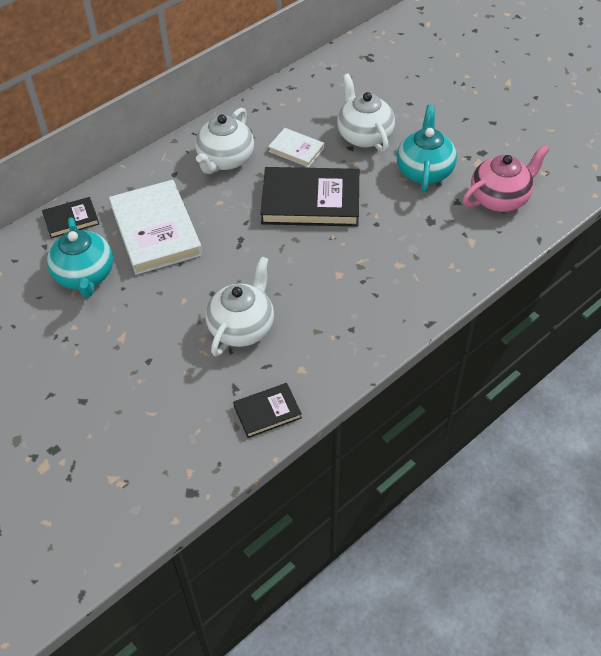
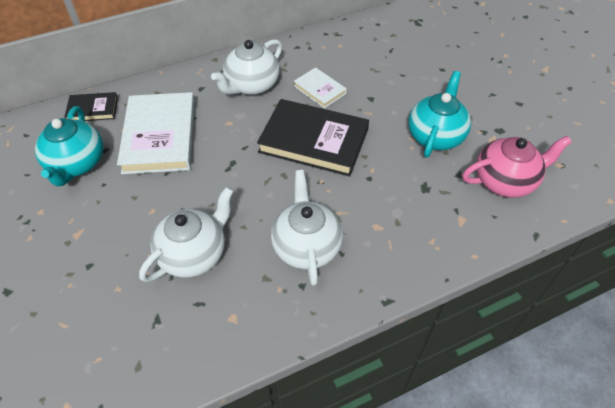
camera: 15 degrees right, 0 degrees up
black book [233,383,302,438] -> none
white teapot [337,73,395,152] -> white teapot moved to [271,170,343,286]

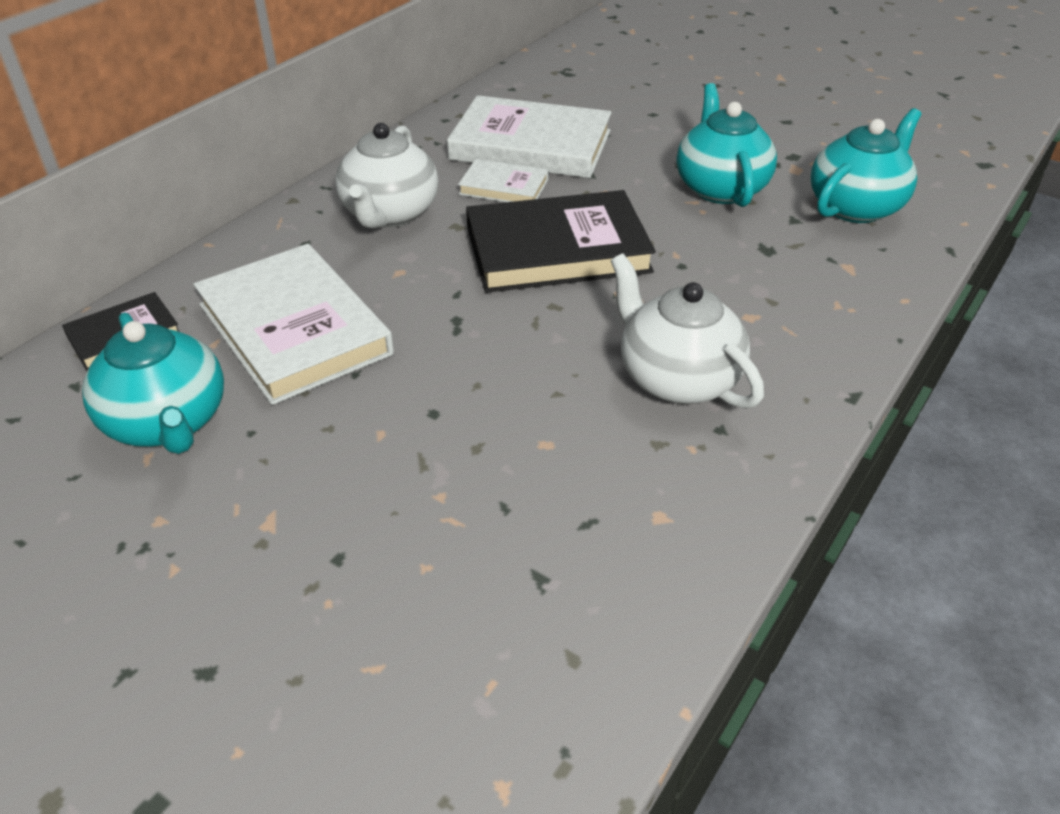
camera: 30 degrees left, 10 degrees down
white teapot [139,187,234,282] -> none
pink teapot [462,136,572,198] -> turquoise teapot [811,108,922,223]
none -> white book [447,95,612,178]

